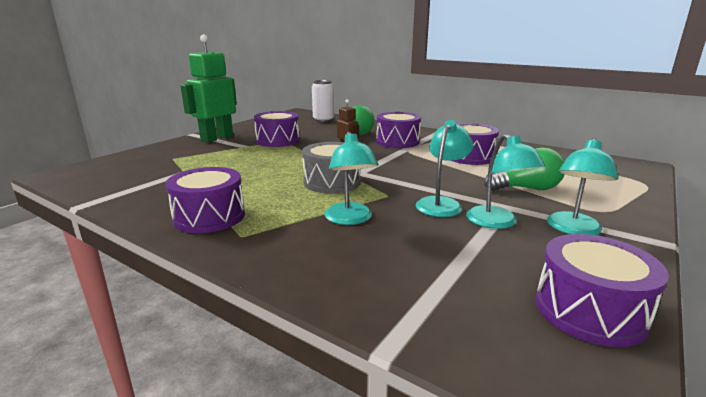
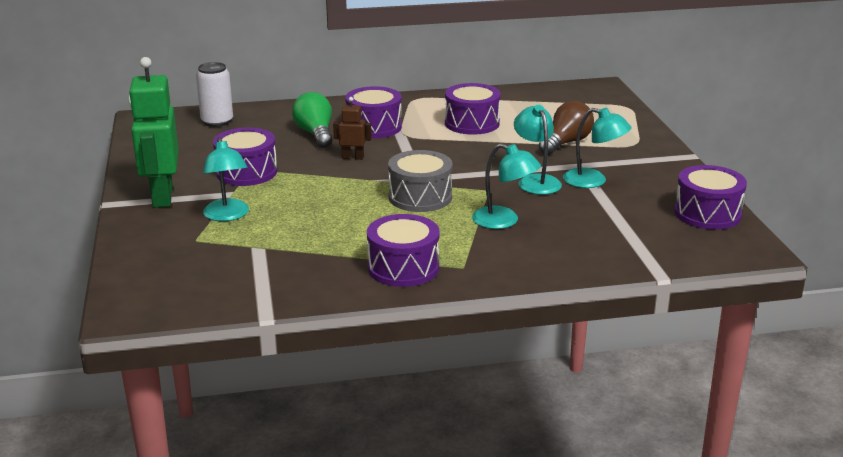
camera: 45 degrees left, 5 degrees up
green light bulb [484,148,565,191] -> brown light bulb [539,101,594,155]
turquoise lamp [547,138,618,235] -> turquoise lamp moved to [203,137,249,221]

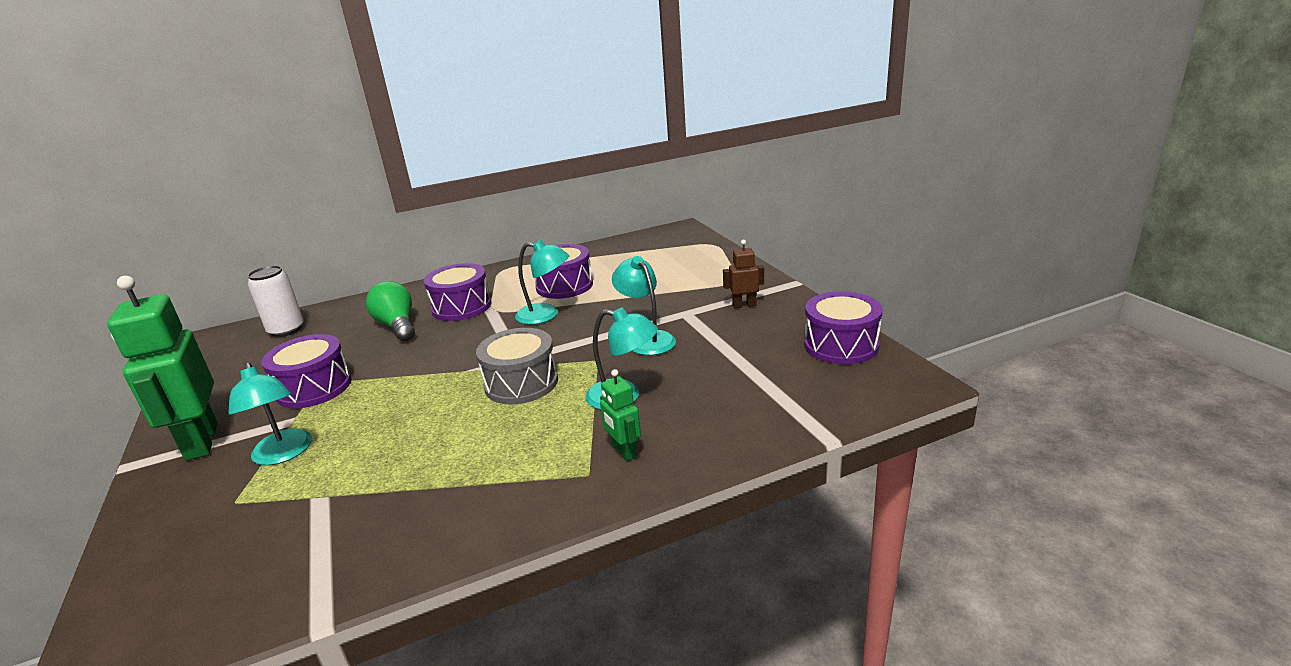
camera: 10 degrees left, 0 degrees up
brown robot [333,97,372,160] -> brown robot moved to [723,240,764,308]
purple drum [367,214,440,287] -> none
brown light bulb [539,101,594,155] -> none
turquoise lamp [563,108,631,188] -> turquoise lamp moved to [515,240,569,325]
none -> green robot [600,369,641,461]

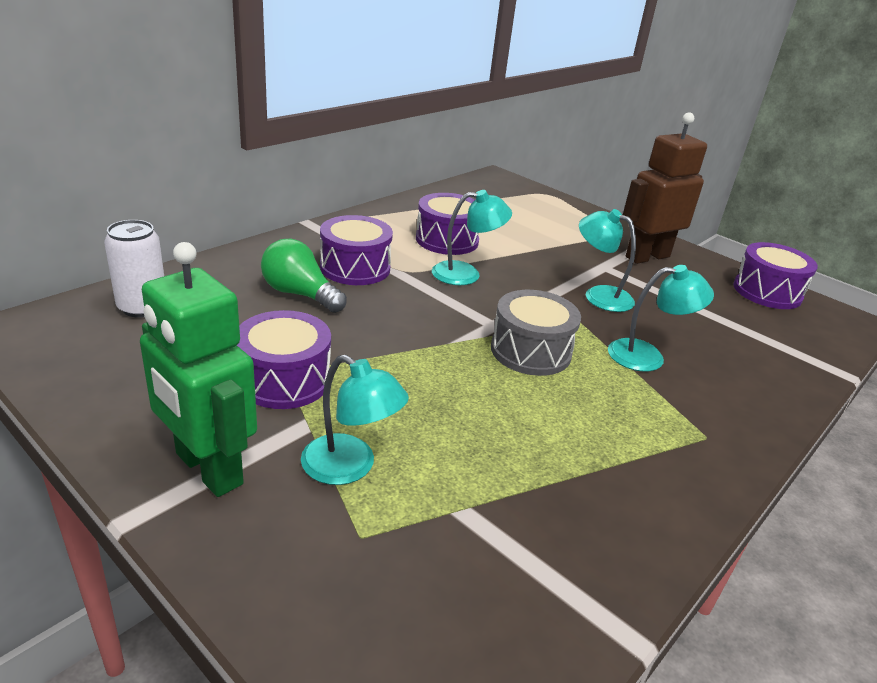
camera: 30 degrees left, 5 degrees up
green robot [600,369,641,461] -> none
brown robot [723,240,764,308] -> brown robot [623,112,707,264], size x2.09

